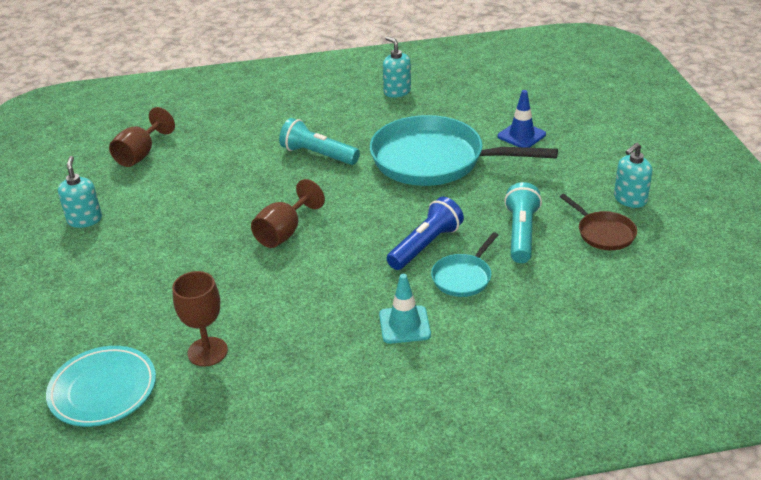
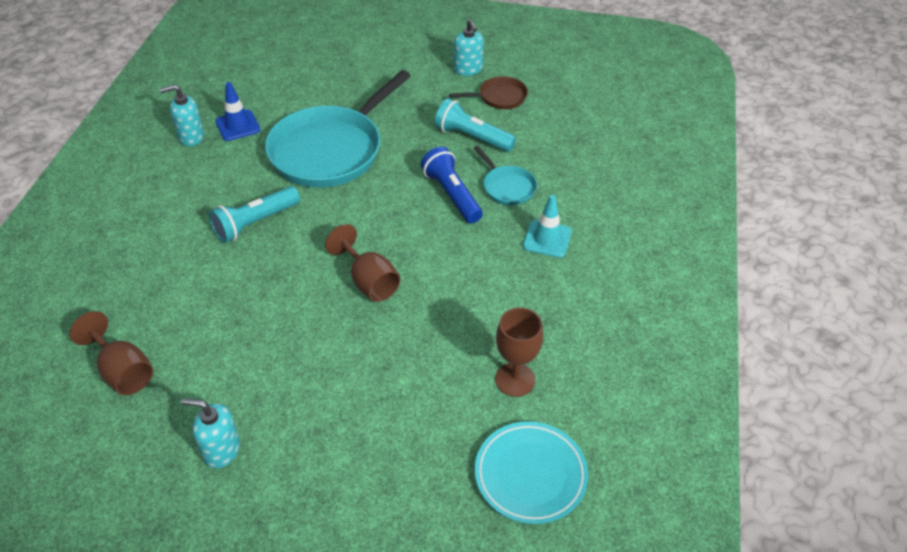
camera: 70 degrees left, 10 degrees up
blue traffic cone [498,90,546,148] -> blue traffic cone moved to [215,82,260,141]

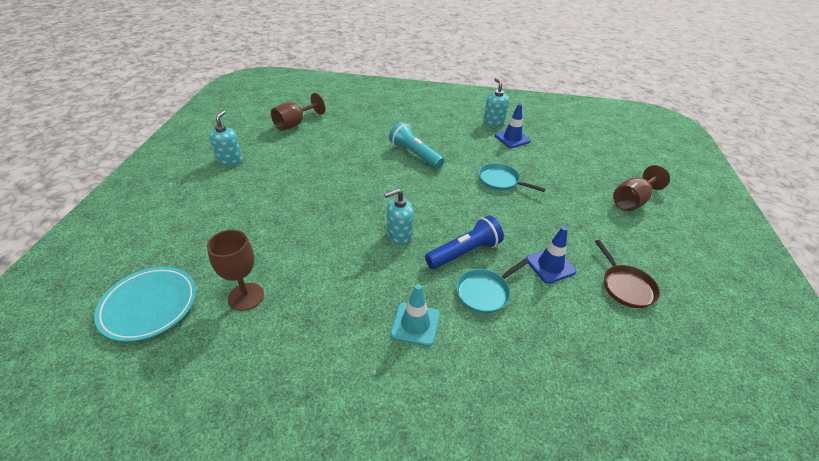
camera: 85 degrees right, 5 degrees down
turquoise pan [265,70,411,188] -> turquoise pan [478,163,545,192], size x0.45
brown goblet [325,224,400,302] -> brown goblet moved to [613,165,670,211]
turquoise flashlight [435,98,516,152] -> blue traffic cone [526,226,576,284]
turquoise soap dispenser [454,19,484,76] -> turquoise soap dispenser moved to [384,189,414,245]

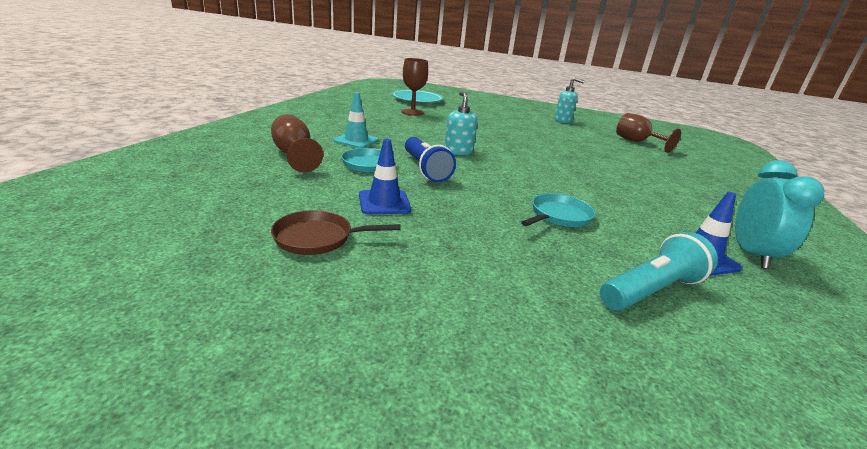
camera: 100 degrees right, 15 degrees down
turquoise flashlight [389,122,444,169] -> turquoise flashlight moved to [600,232,718,311]
turquoise soap dispenser [483,78,509,127] -> turquoise clock [735,160,824,269]
brown goblet [613,165,670,211] -> brown goblet moved to [271,115,323,172]

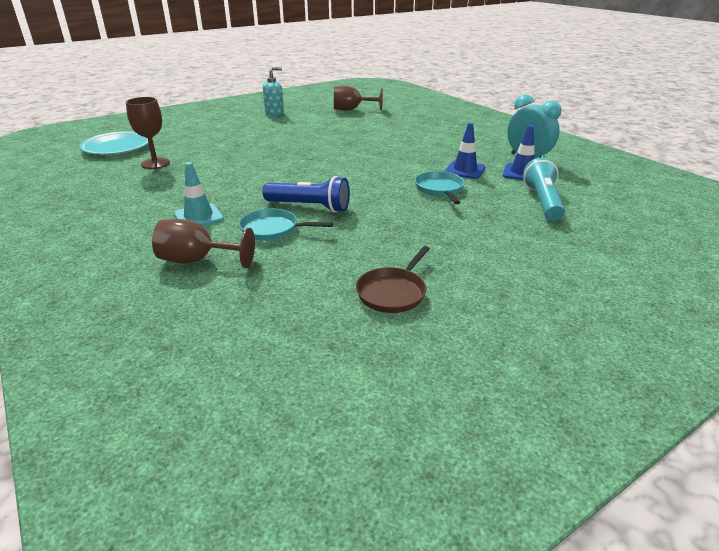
camera: 50 degrees left, 5 degrees up
blue traffic cone [359,139,411,214] -> blue traffic cone moved to [445,123,485,179]
turquoise soap dispenser [445,92,478,155] -> none

